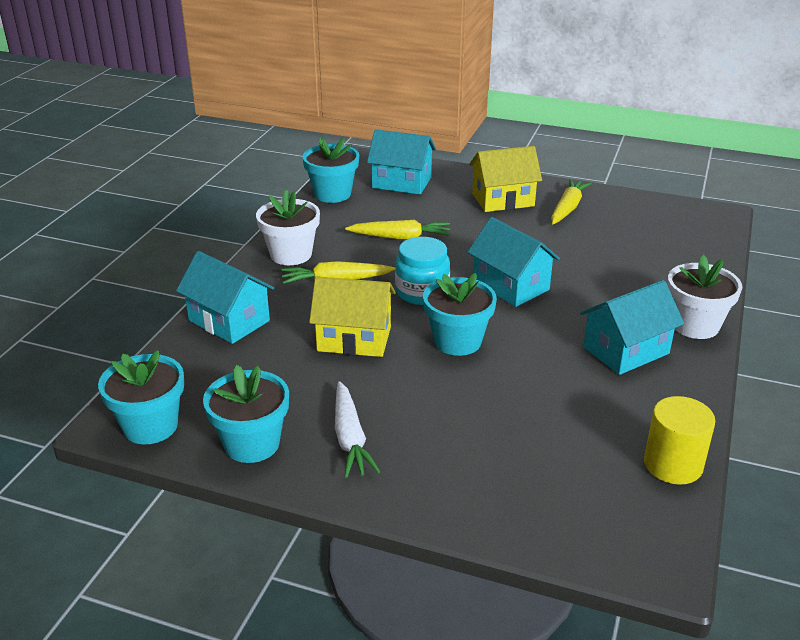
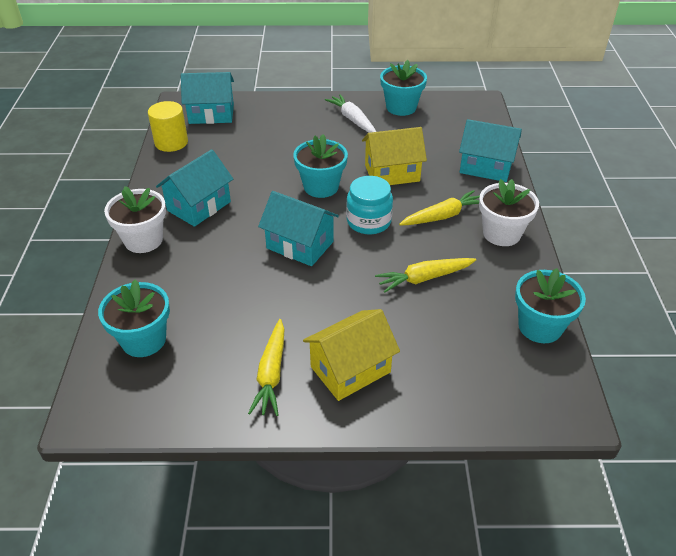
camera: 160 degrees right, 10 degrees up
turquoise flower pot [98,350,184,445] -> turquoise flower pot moved to [98,279,170,357]
turquoise house [367,129,436,195] -> turquoise house moved to [181,72,234,124]

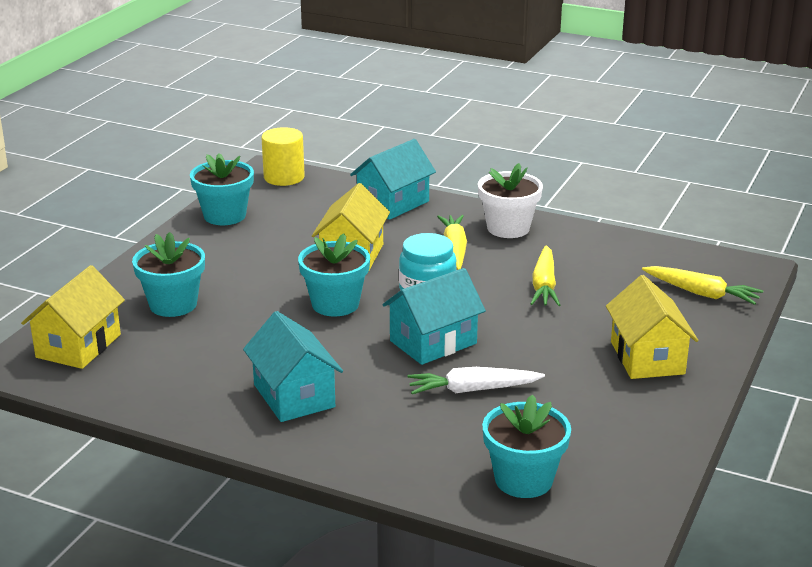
camera: 65 degrees left, 15 degrees down
white flower pot [104,186,166,253] -> none
yellow cylinder [148,101,188,152] -> yellow cylinder moved to [261,127,305,186]
turquoise house [181,72,234,124] -> yellow house [21,265,125,369]
yellow carrot [248,319,285,416] -> yellow carrot moved to [642,266,763,305]
white carrot [325,94,376,133] -> white carrot moved to [407,367,545,394]
turquoise flower pot [515,268,586,343] -> turquoise flower pot moved to [132,232,205,317]

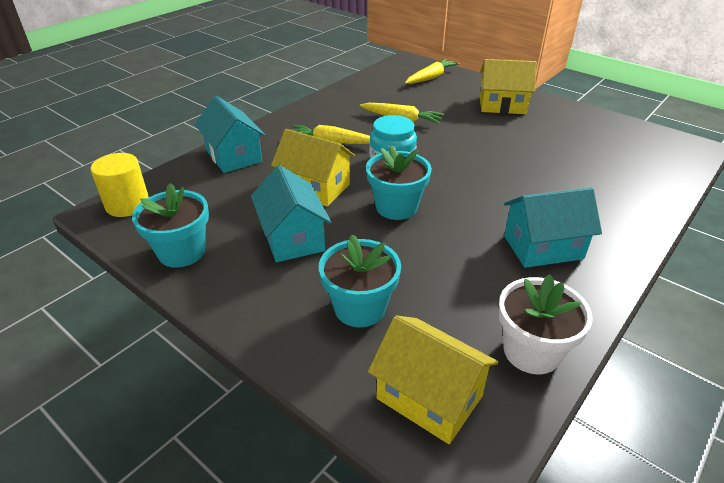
camera: 75 degrees left, 10 degrees up
turquoise house [382,268,486,365] -> turquoise house moved to [251,165,331,262]
white carrot [407,367,545,394] -> none
white flower pot [478,163,543,238] -> white flower pot moved to [498,274,593,374]
turquoise flower pot [482,394,571,498] -> none

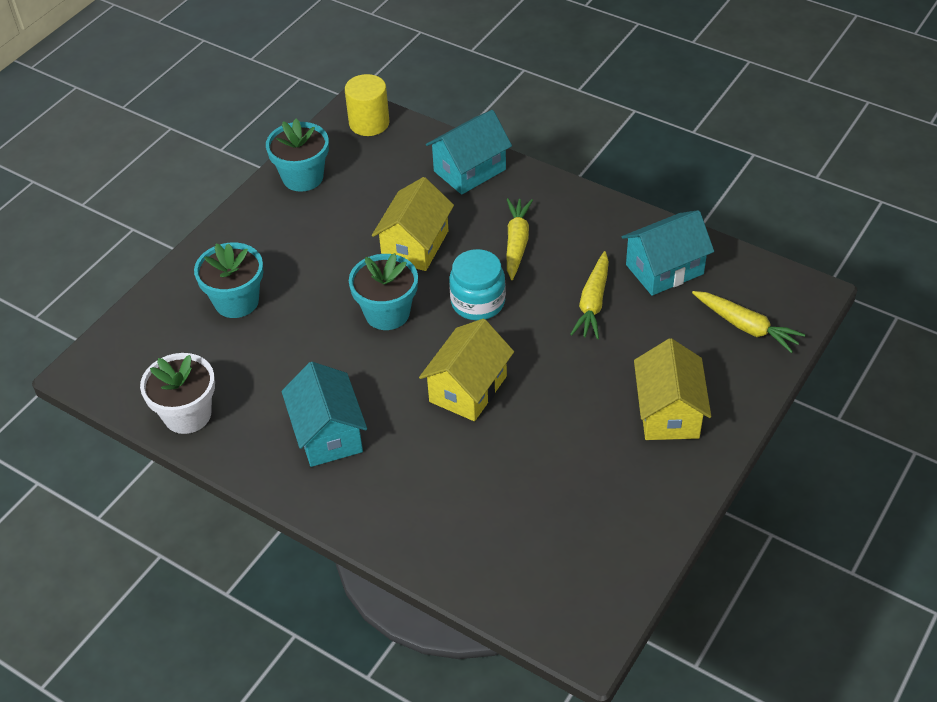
camera: 85 degrees right, 10 degrees up
turquoise house [251,165,331,262] -> turquoise house moved to [622,210,714,296]
yellow house [368,315,498,444] -> yellow house moved to [419,319,514,421]

